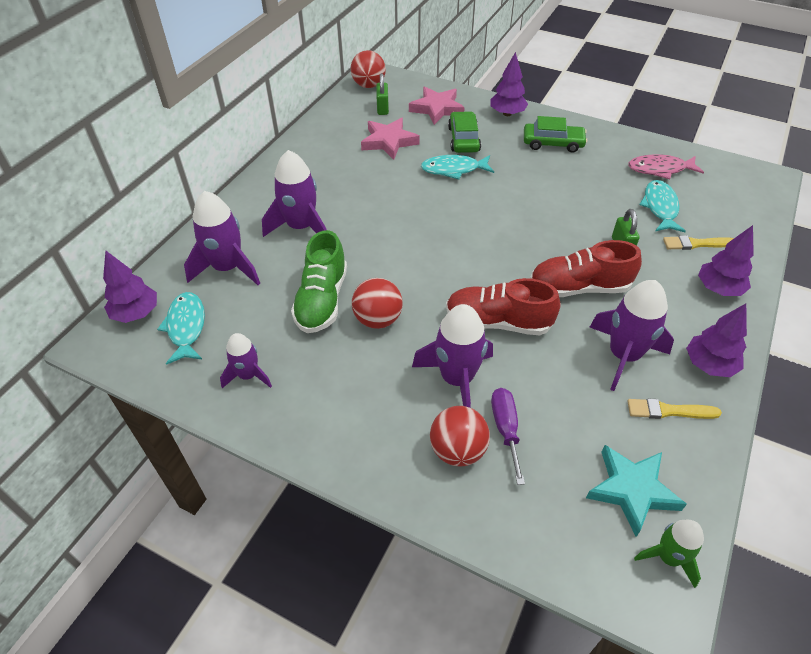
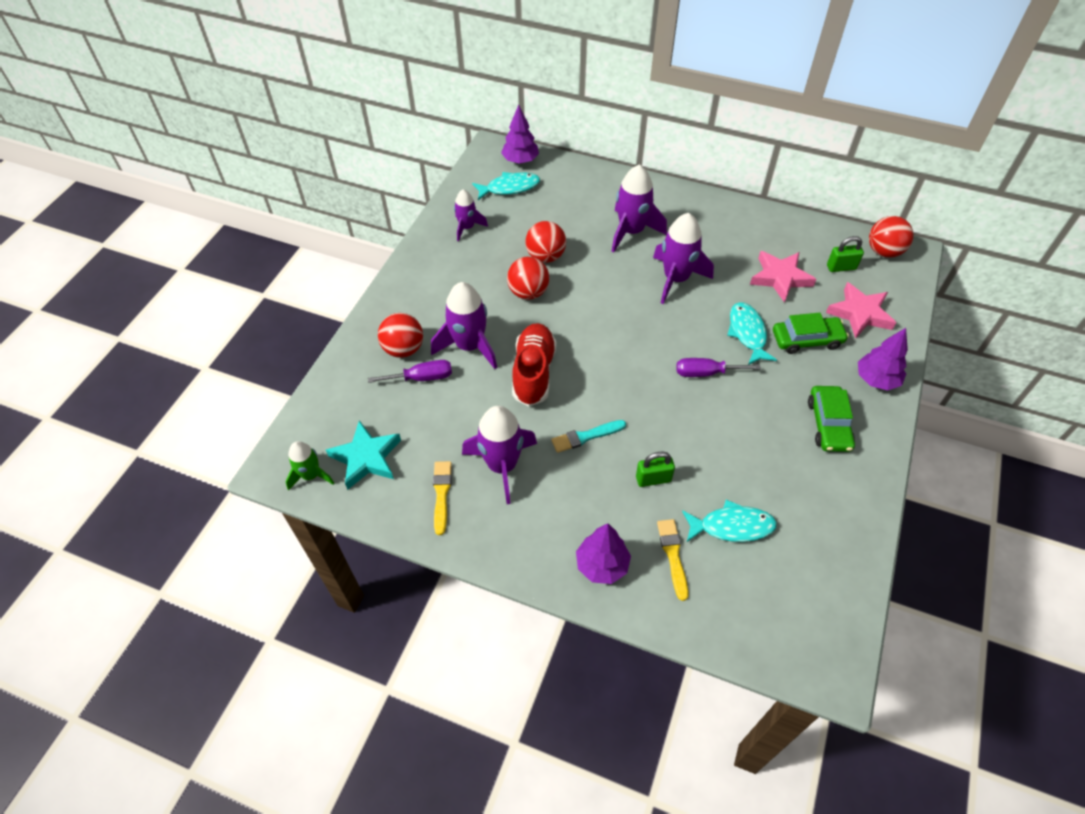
camera: 85 degrees right, 5 degrees up
purple rocket [184,191,260,285] -> purple rocket moved to [653,213,714,304]
green shoe [291,230,347,333] -> red ball [525,221,566,263]
red shoe [530,240,642,297] -> turquoise brush [551,420,626,453]
pink fish [628,154,704,179] -> none
purple tree [686,303,747,377] -> none
none -> purple screwdriver [676,358,761,377]

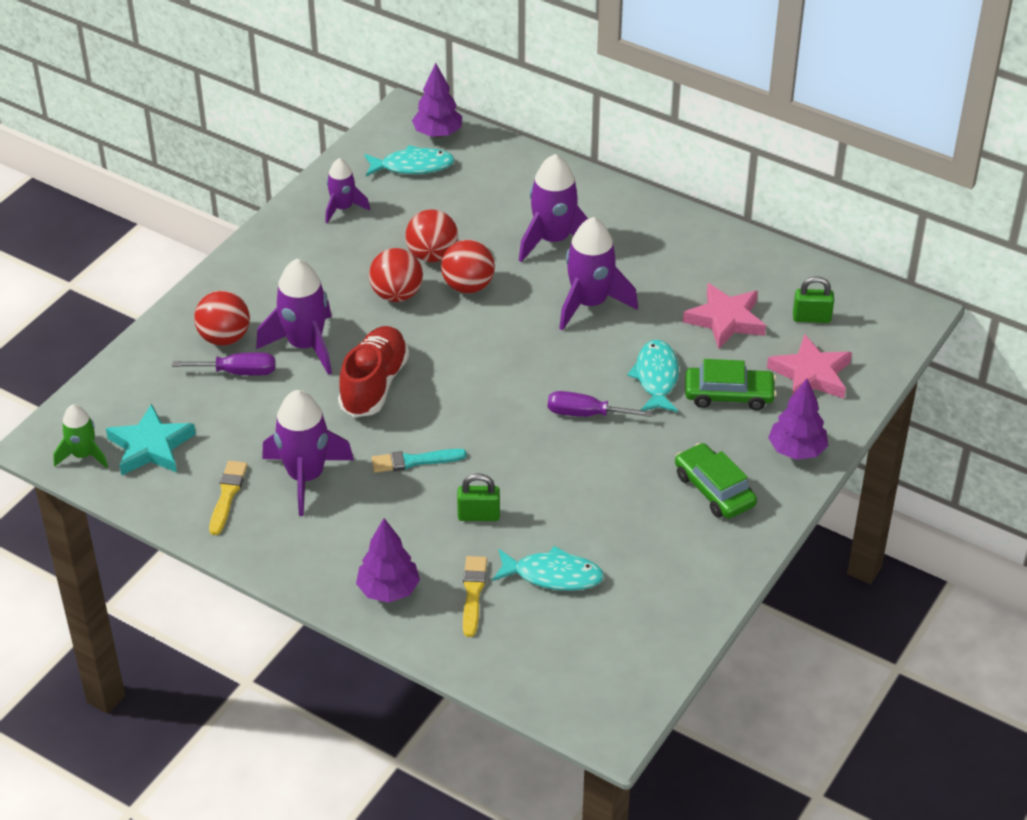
camera: 10 degrees right, 10 degrees down
green car [808,386,855,452] -> green car turned 135 degrees clockwise [675,443,757,519]
red ball [869,216,914,258] -> red ball moved to [441,240,495,293]

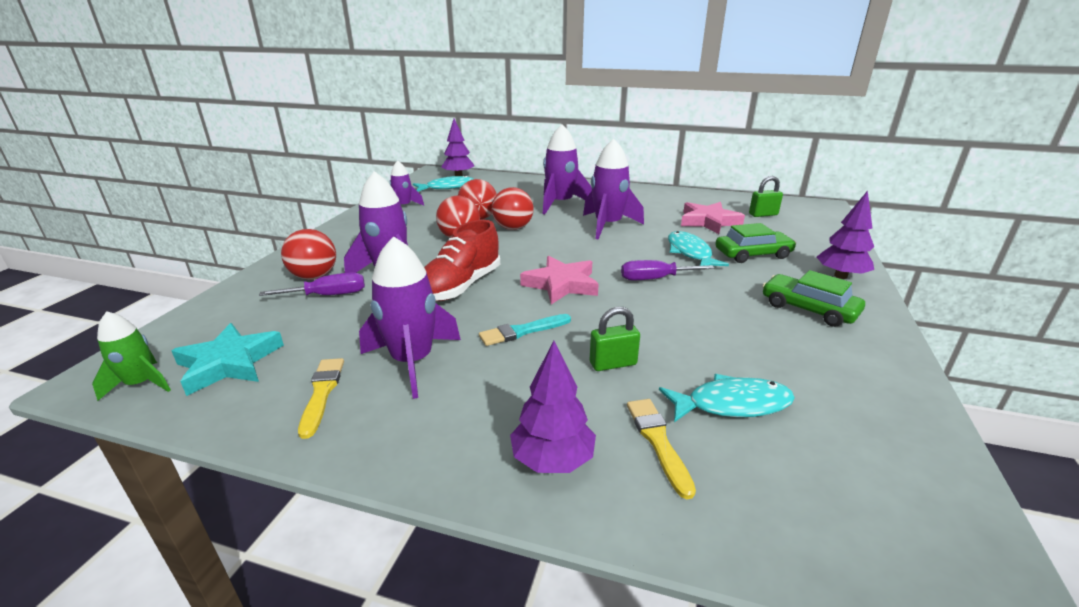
camera: 15 degrees left, 15 degrees down
red shoe [338,326,409,417] -> red shoe turned 150 degrees counterclockwise [424,220,500,301]
pink star [767,334,852,399] -> pink star moved to [520,256,599,304]

